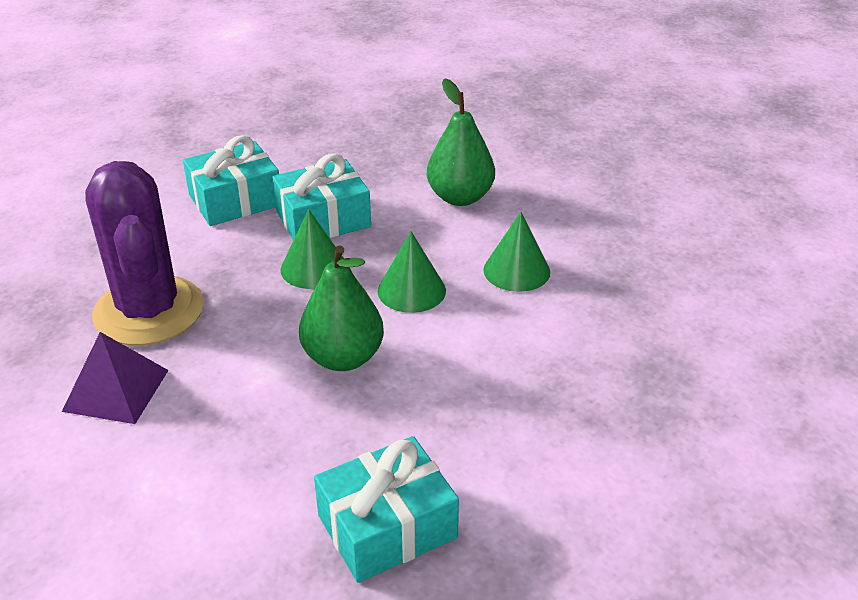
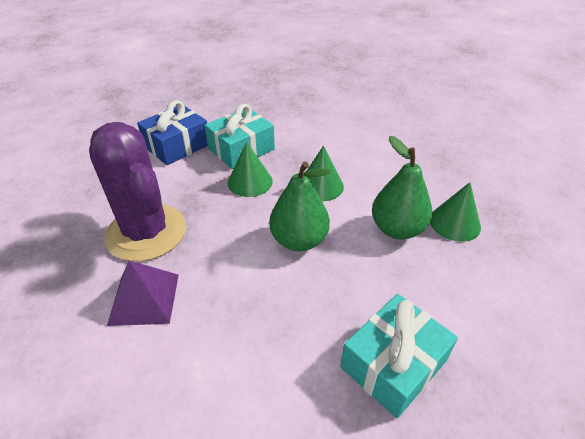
camera: 15 degrees left, 5 degrees up
turquoise gift [183,135,279,226] -> blue gift [137,100,208,165]
green pear [427,78,495,206] -> green pear moved to [372,136,432,240]
green cone [483,212,550,292] -> green cone moved to [430,182,481,242]

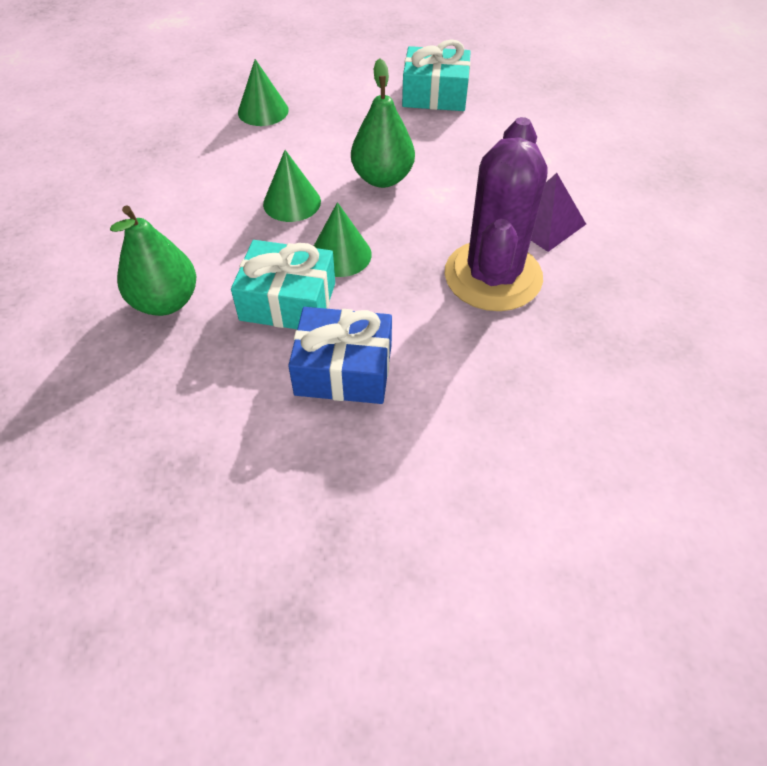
camera: 130 degrees left, 10 degrees up
green pear [372,136,432,240] -> green pear moved to [110,206,196,316]

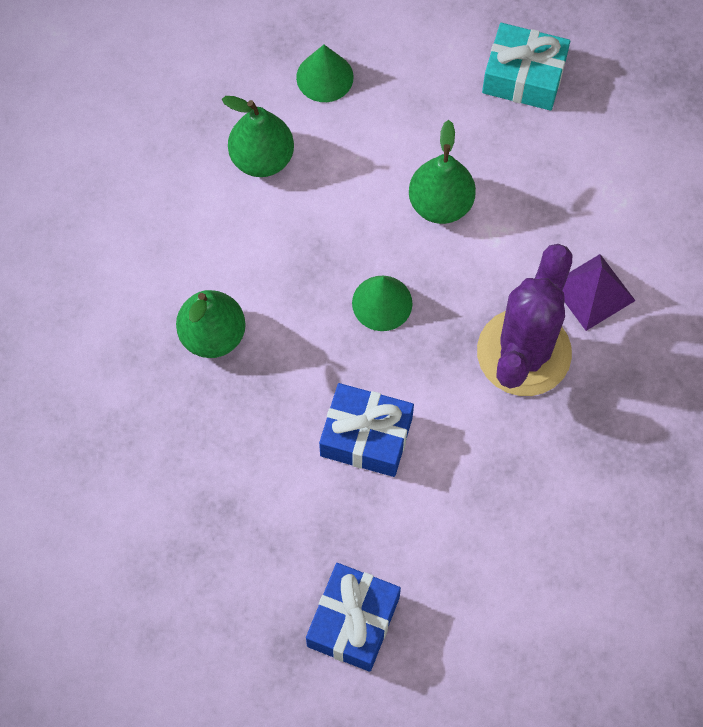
camera: 10 degrees right, 15 degrees up
turquoise gift [231,240,335,329] -> none
green cone [263,150,321,222] -> none
none -> green pear [222,96,294,177]
none -> blue gift [306,563,401,672]

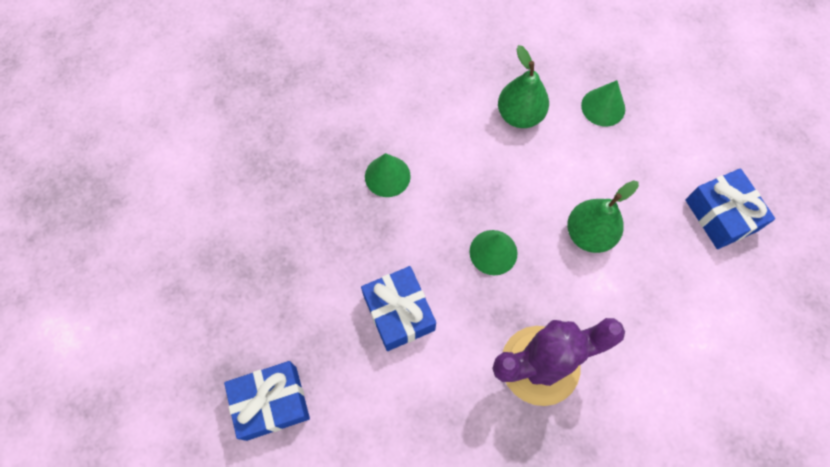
camera: 50 degrees right, 0 degrees up
green pear [176,290,246,358] -> green cone [365,153,411,197]
turquoise gift [482,23,570,111] -> blue gift [685,168,775,249]
purple pyramid [562,254,636,331] -> none

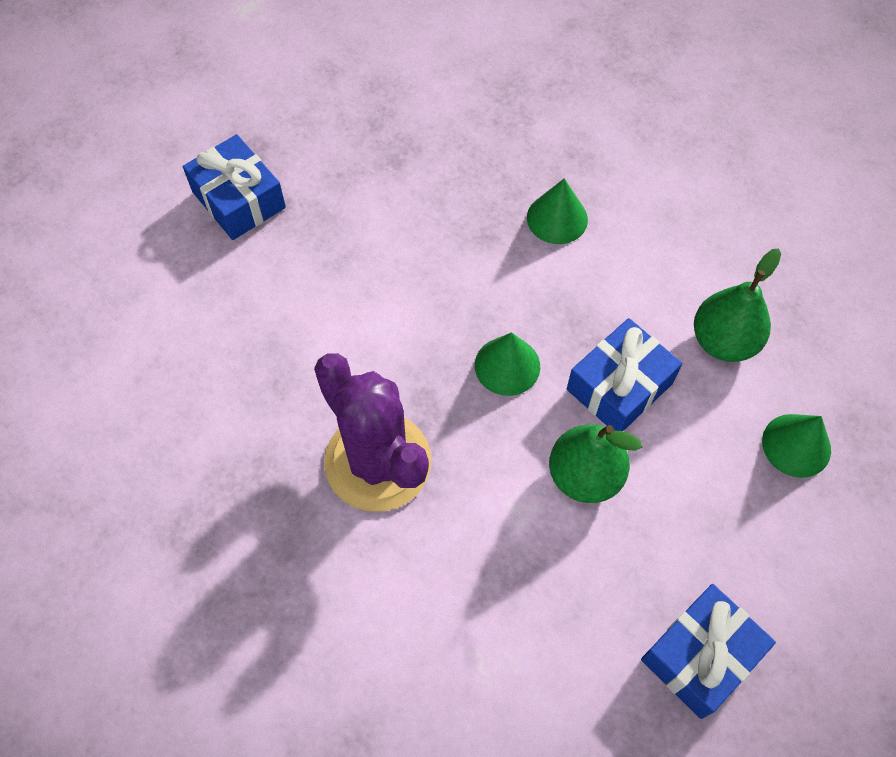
camera: 70 degrees right, 5 degrees down
blue gift [361,266,436,351] -> blue gift moved to [567,318,682,431]

